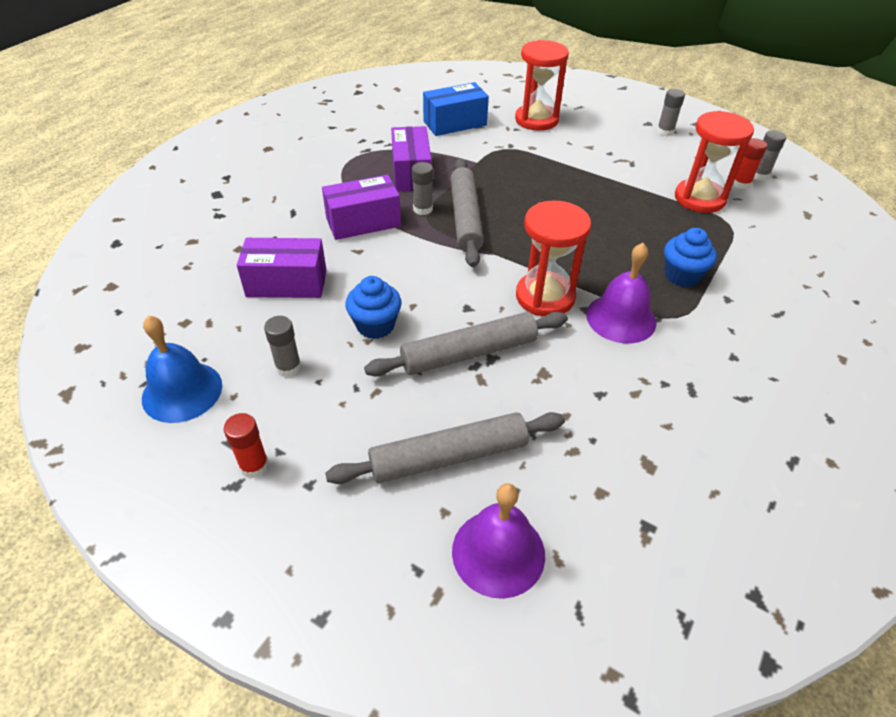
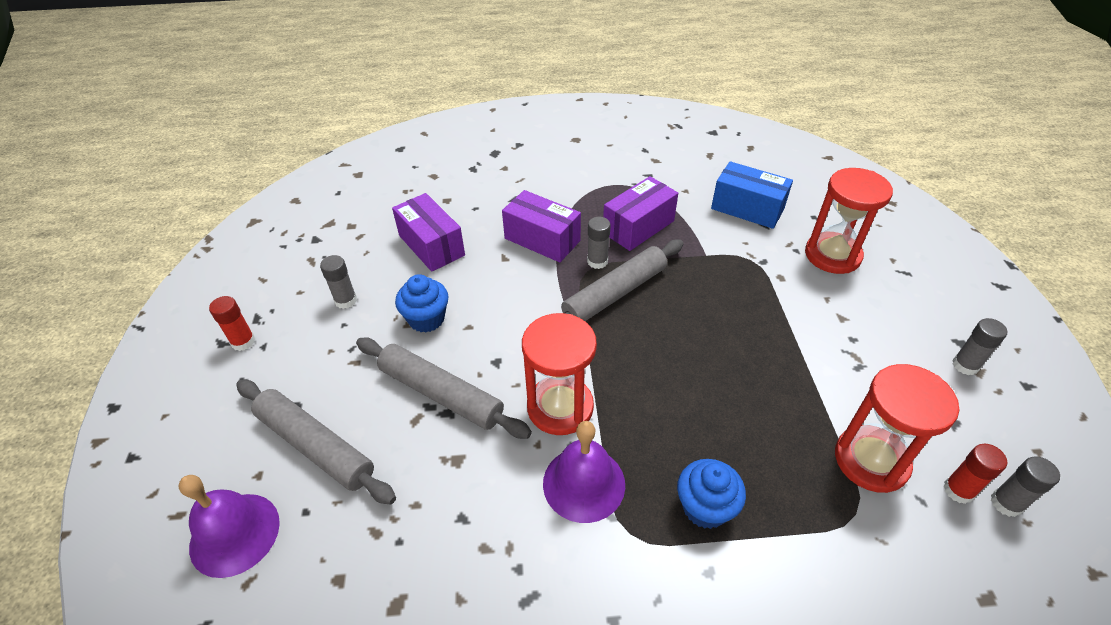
camera: 55 degrees right, 0 degrees up
blue bell [142,315,222,423] -> none

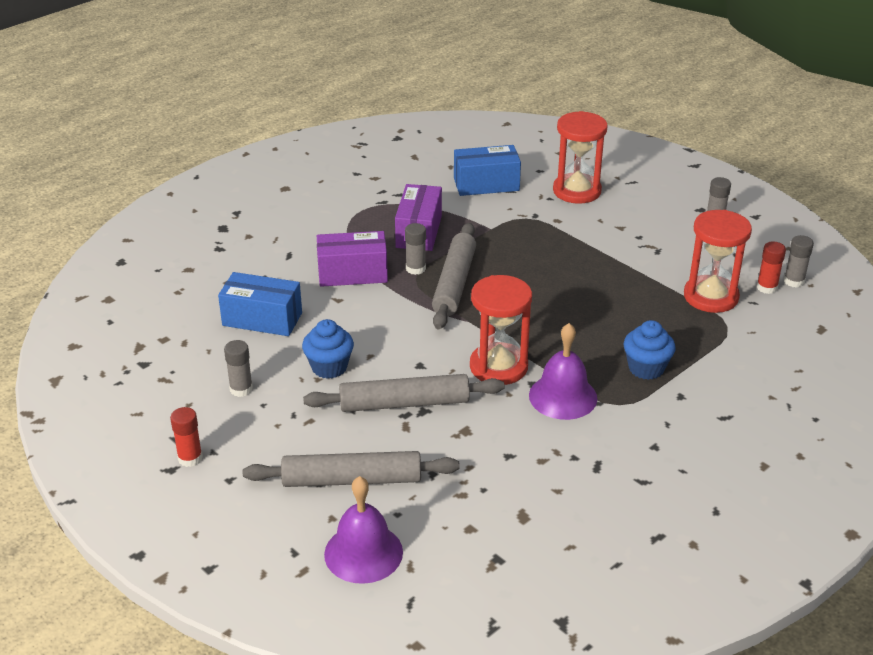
camera: 40 degrees left, 10 degrees down
purple box [392,193,465,272] -> blue box [218,272,302,336]

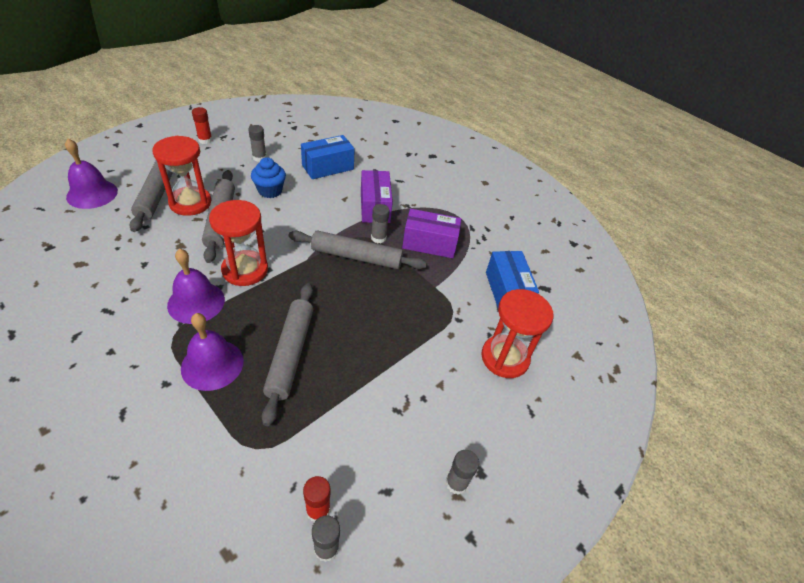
camera: 85 degrees right, 10 degrees up
blue box [218,272,302,336] -> blue box turned 45 degrees clockwise [301,135,355,179]
blue cupcake [624,320,675,380] -> purple bell [181,313,244,391]
red hourglass [684,210,752,313] -> red hourglass moved to [152,136,211,216]
none -> grey rolling pin [262,283,313,426]

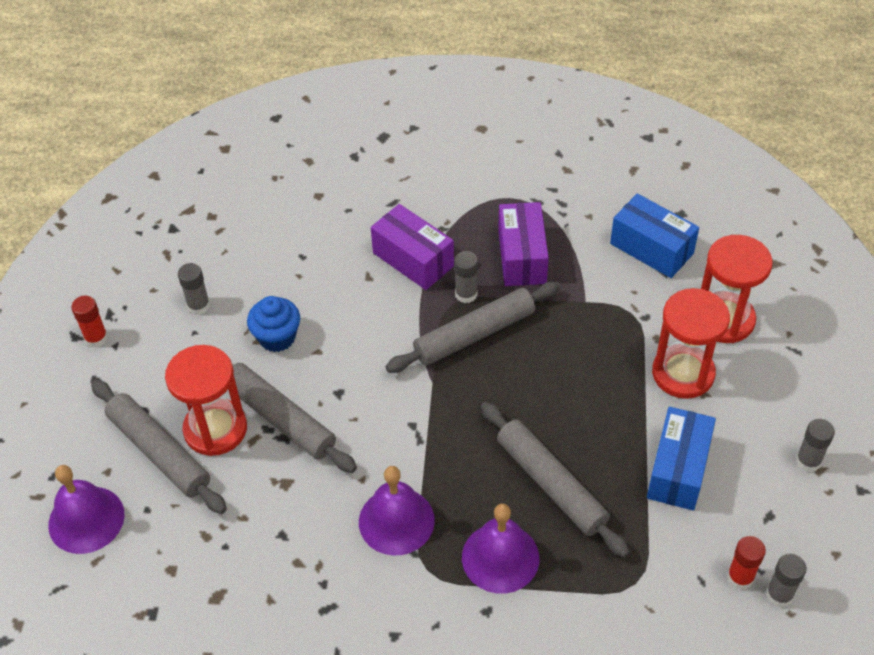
camera: 35 degrees left, 5 degrees up
red hourglass [209,200,268,286] -> red hourglass moved to [652,288,730,399]
blue box [301,135,355,179] -> blue box moved to [647,407,716,510]
purple box [402,209,461,258] -> purple box turned 60 degrees counterclockwise [498,202,549,286]

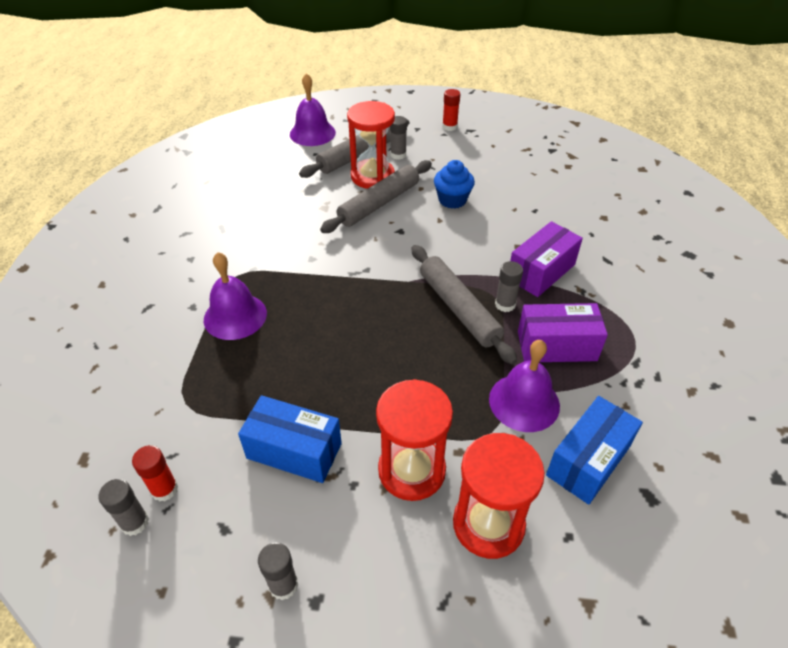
camera: 90 degrees right, 5 degrees down
grey glue stick [178,263,210,315] -> grey glue stick moved to [390,116,407,160]
purple bell [359,466,435,556] -> purple bell moved to [489,340,560,432]
grey rolling pin [481,402,630,557] -> none

